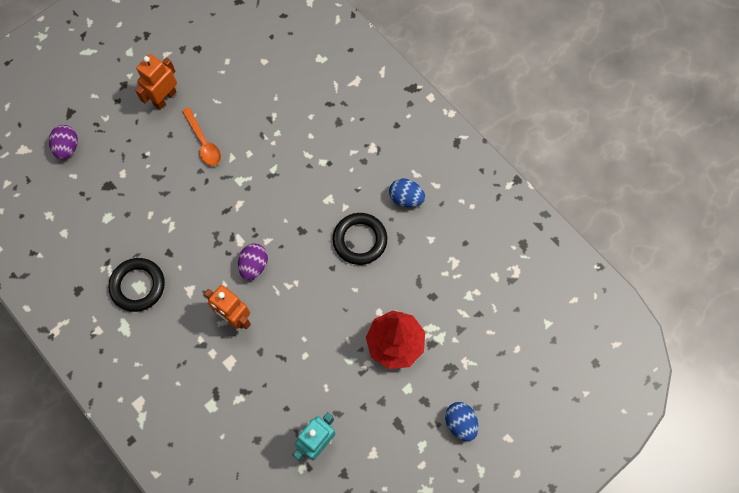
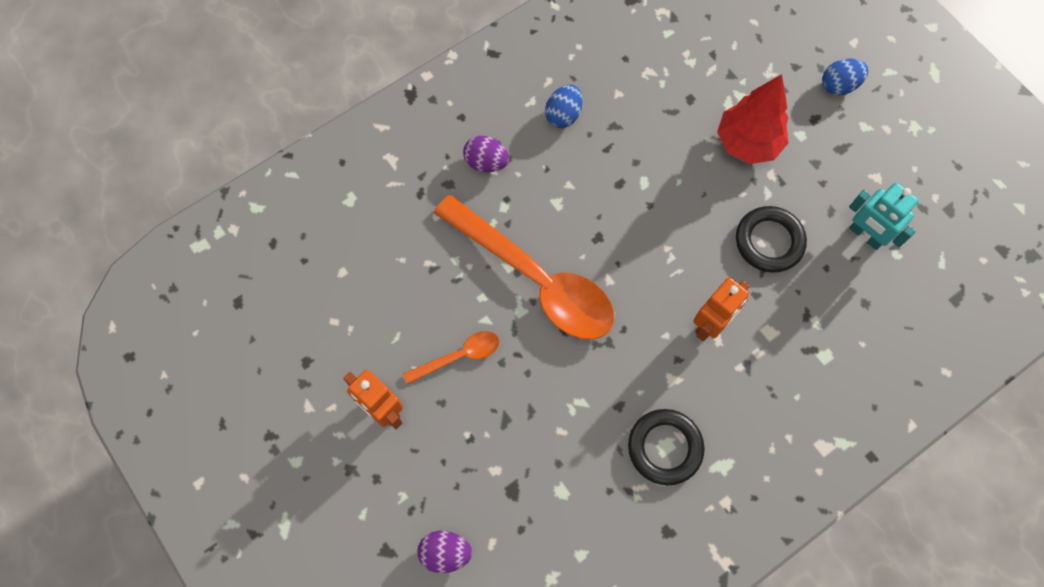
camera: 85 degrees left, 0 degrees up
purple egg [238,244,268,280] -> purple egg moved to [463,136,509,172]
black ring [333,213,387,265] -> black ring moved to [736,206,807,273]
none -> orange spoon [434,195,614,340]

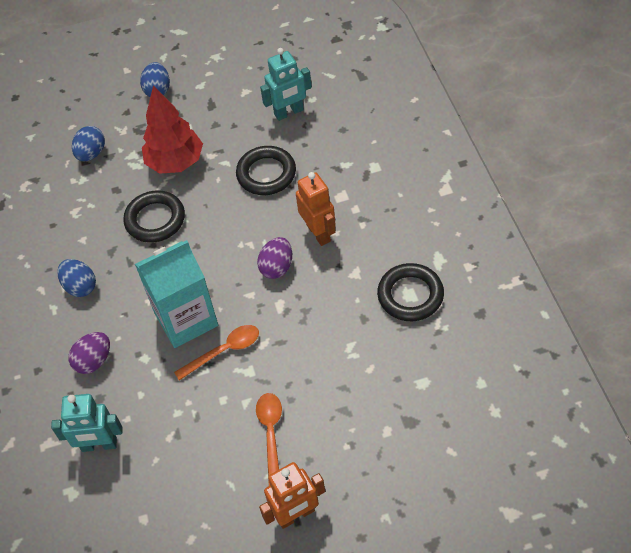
camera: 65 degrees left, 15 degrees down
purple egg [417,531,472,573] -> purple egg moved to [257,237,292,279]
orange spoon [434,195,614,340] -> orange spoon [174,325,259,380], size x0.45
none -> turquoise robot [51,394,123,452]
none -> blue egg [72,126,105,161]
none -> black ring [123,190,185,243]
none -> turquoise carton [135,240,218,348]

